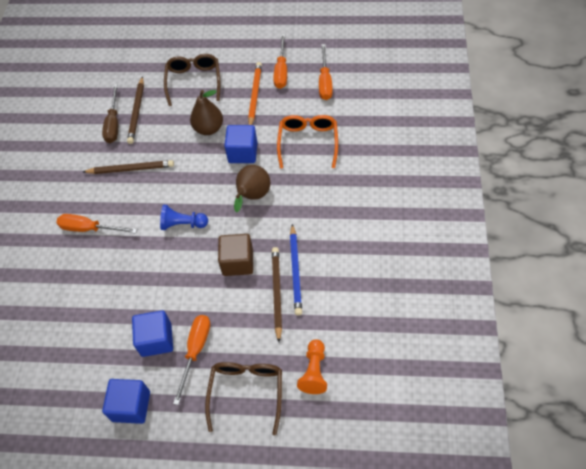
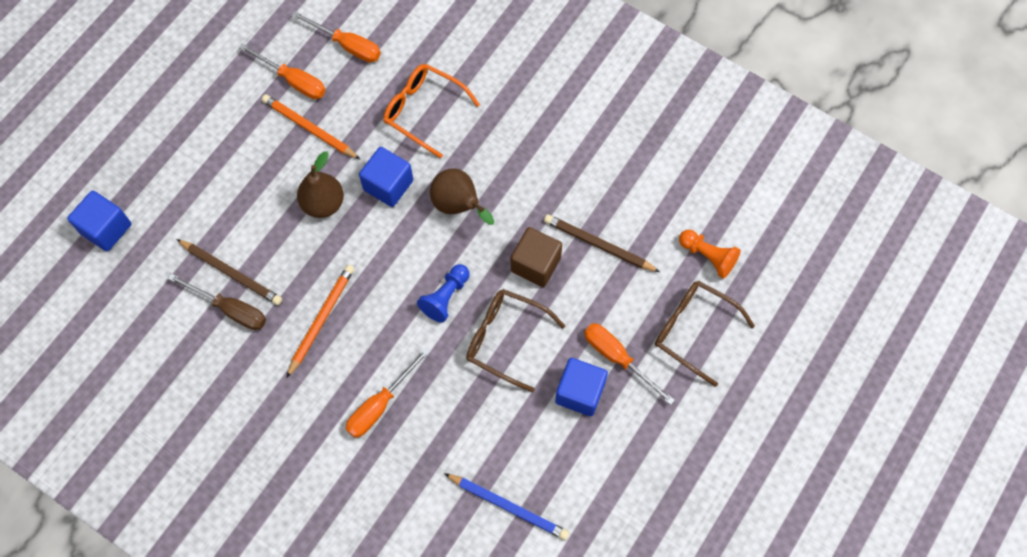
camera: 65 degrees left, 10 degrees up
brown pencil [83,160,174,174] -> orange pencil [286,265,354,378]
blue cube [102,379,150,424] -> blue cube moved to [67,191,131,251]
brown glasses [164,54,220,106] -> brown glasses moved to [466,289,565,393]
blue pencil [290,224,302,315] -> blue pencil moved to [444,473,569,540]

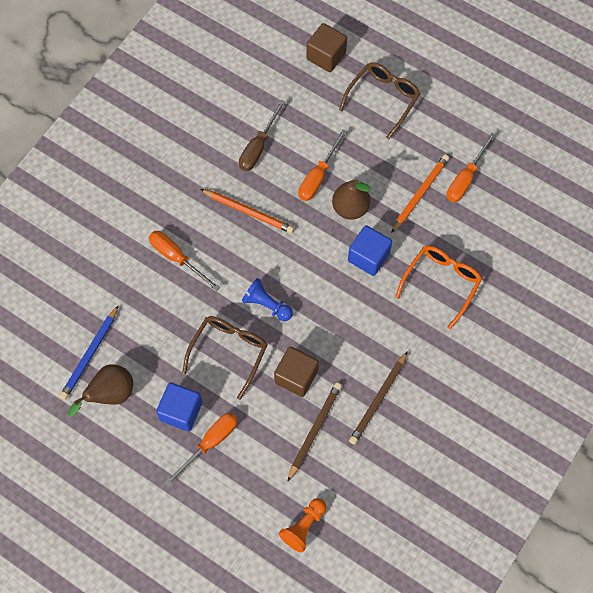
camera: 90 degrees right, 0 degrees up
blue cube [67,191,131,251] -> brown cube [306,23,347,72]
brown pencil [177,239,282,305] -> brown pencil moved to [349,351,408,445]
orange screwdriver [292,11,381,62] -> orange screwdriver moved to [298,130,347,201]
brown pear [430,168,494,225] -> brown pear moved to [68,364,133,417]
brown glasses [655,281,755,387] -> brown glasses moved to [339,62,420,139]

